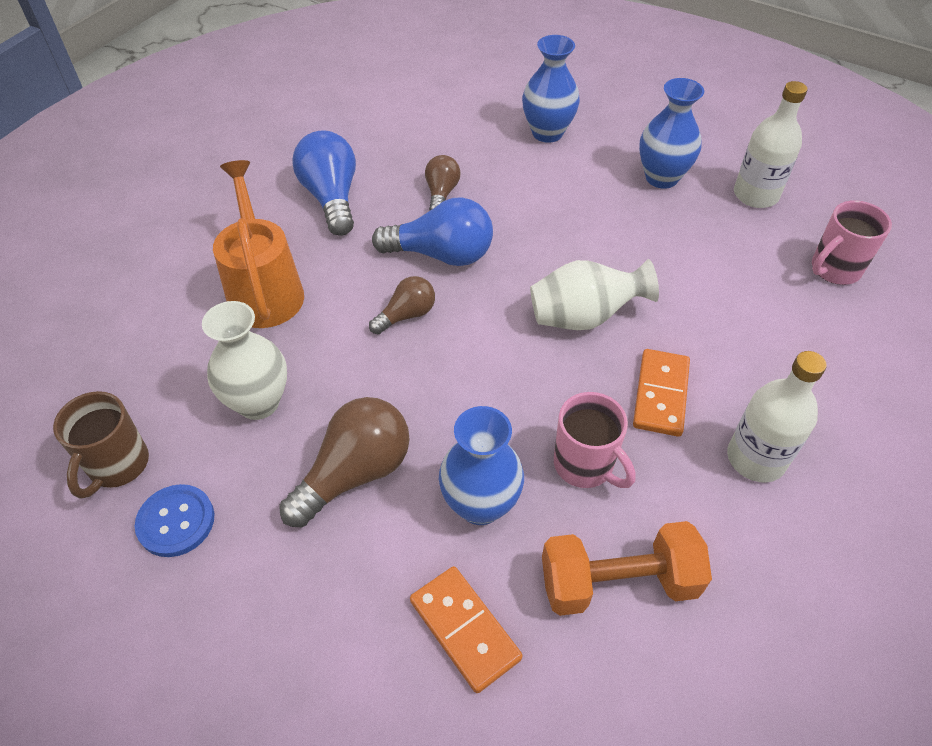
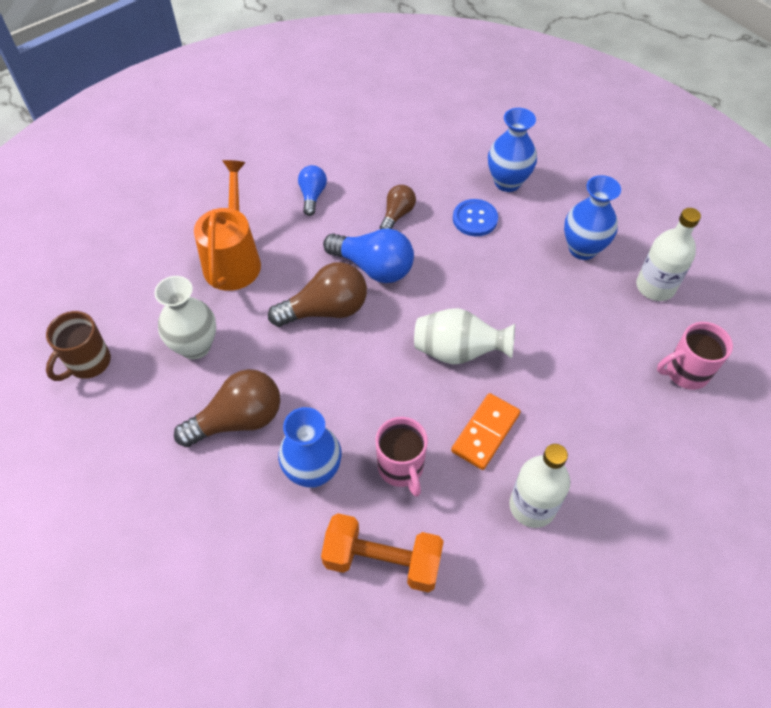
camera: 20 degrees right, 5 degrees up
blue button [135,484,214,557] -> blue button moved to [453,199,498,236]
blue light bulb [292,130,356,236] -> blue light bulb [298,165,327,216], size x0.58
brown light bulb [369,276,435,334] -> brown light bulb [268,262,367,327], size x1.72
orange domino [410,566,523,693] -> none

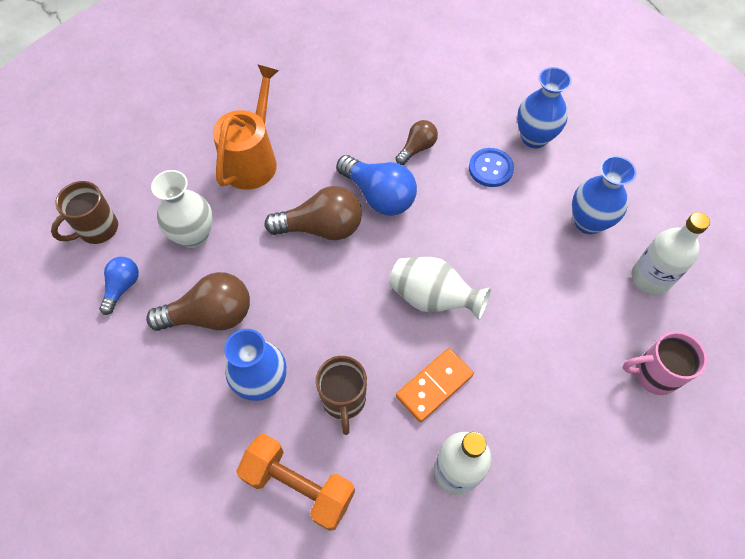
camera: 15 degrees right, 5 degrees up
blue light bulb [298,165,327,216] -> blue light bulb moved to [99,257,139,315]
pink mug [376,417,428,497] -> brown mug [316,356,367,435]

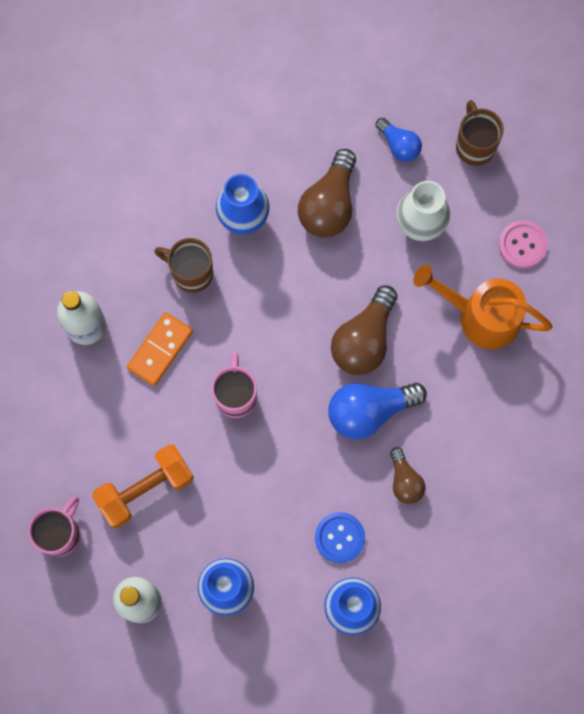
camera: 120 degrees right, 15 degrees up
orange watering can [213,64,279,190] -> orange watering can turned 150 degrees clockwise [413,264,553,349]
orange dumbbell [236,434,355,531] -> orange dumbbell moved to [92,444,194,528]
white vase [389,257,491,320] -> pink mug [212,353,257,418]
orange domino [396,348,474,422] -> orange domino turned 45 degrees clockwise [127,312,193,386]
none -> pink button [499,220,548,268]

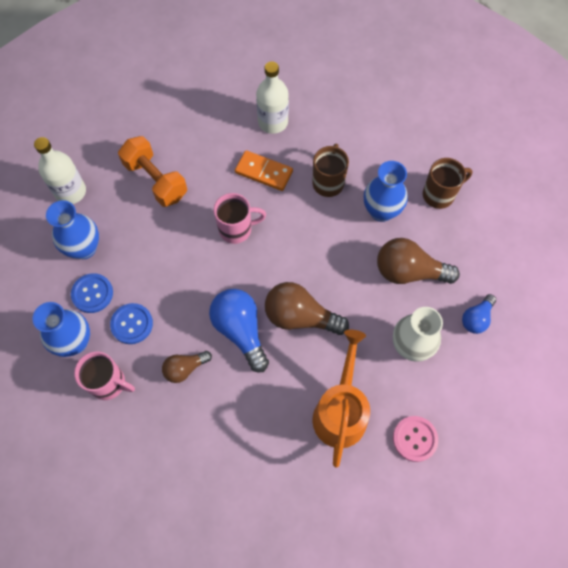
camera: 80 degrees right, 10 degrees down
pink mug [28,496,80,557] -> pink mug moved to [74,352,135,400]
brown mug [456,100,504,166] -> brown mug moved to [423,158,473,209]
none -> blue button [71,273,113,313]

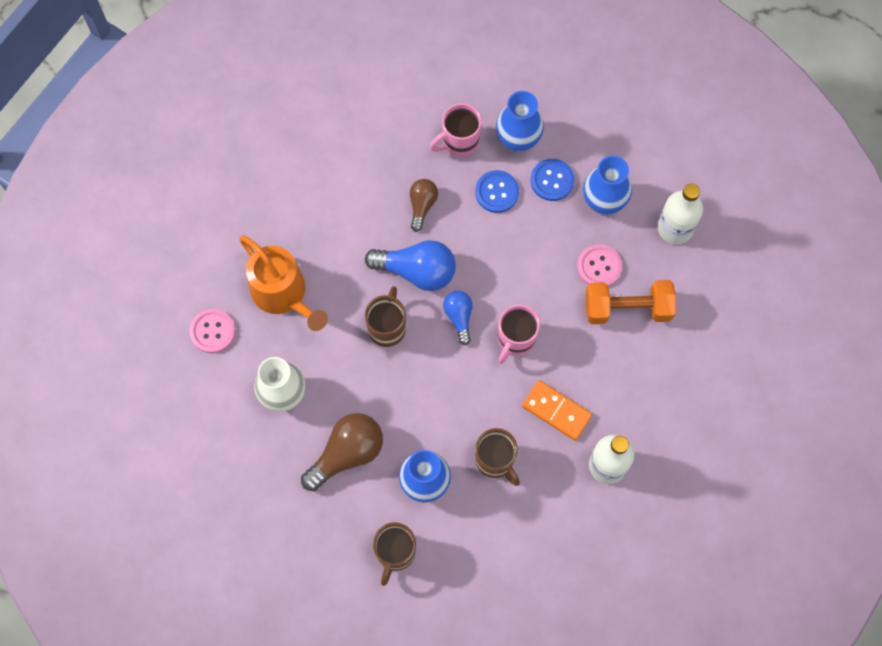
camera: 130 degrees right, 5 degrees up
orange domino [235,150,293,191] -> orange domino turned 60 degrees clockwise [522,380,593,441]
brown light bulb [265,282,349,335] -> brown mug [364,286,406,347]
blue light bulb [462,294,496,334] -> blue light bulb moved to [443,291,473,345]
none -> pink button [577,244,622,287]

